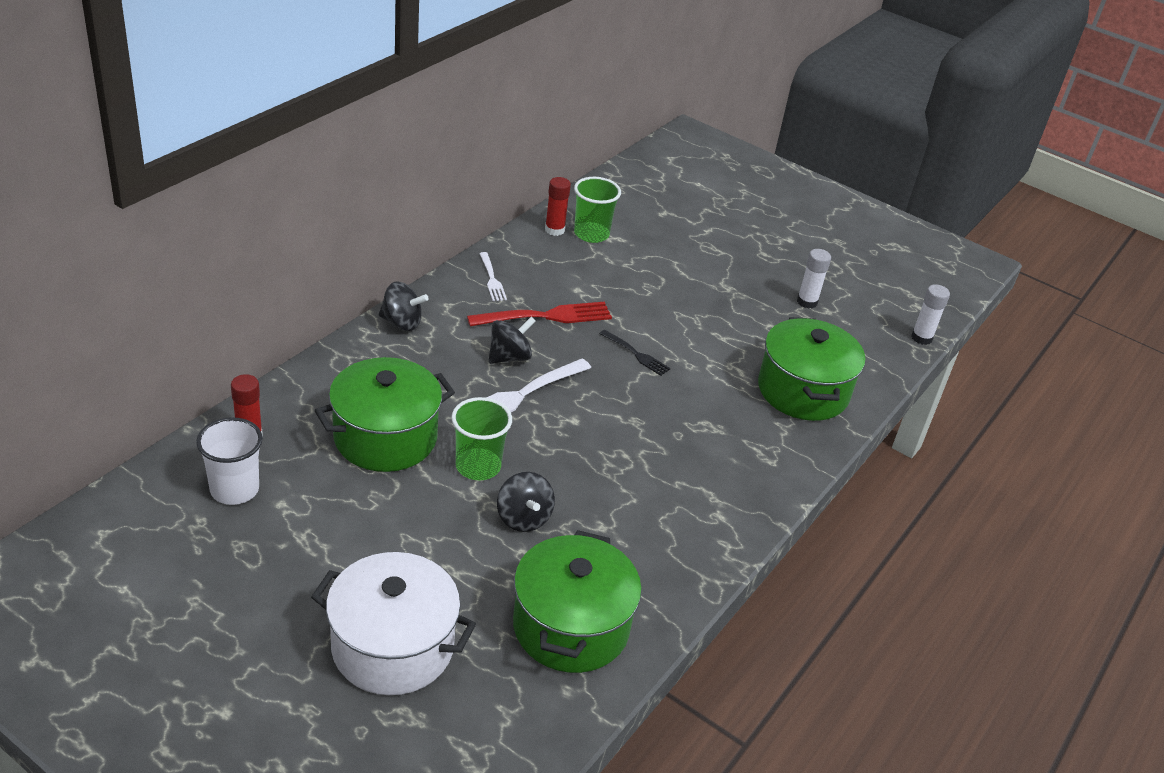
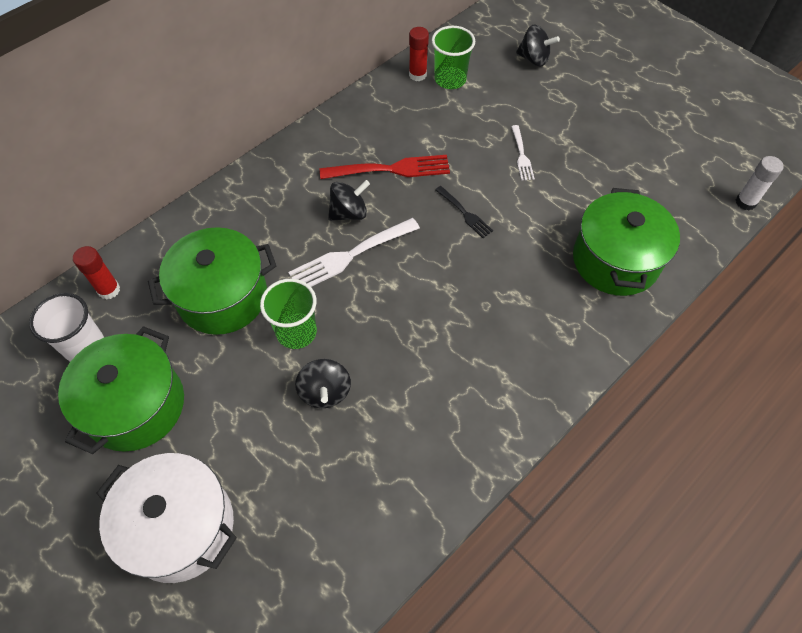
camera: 15 degrees right, 20 degrees up
black spinning top [378,282,429,331] -> black spinning top moved to [516,25,560,67]
white fork [479,252,507,301] -> white fork moved to [511,125,535,181]
green pot [513,530,642,673] -> green pot moved to [58,326,184,454]
white glue stick [797,249,831,309] -> none

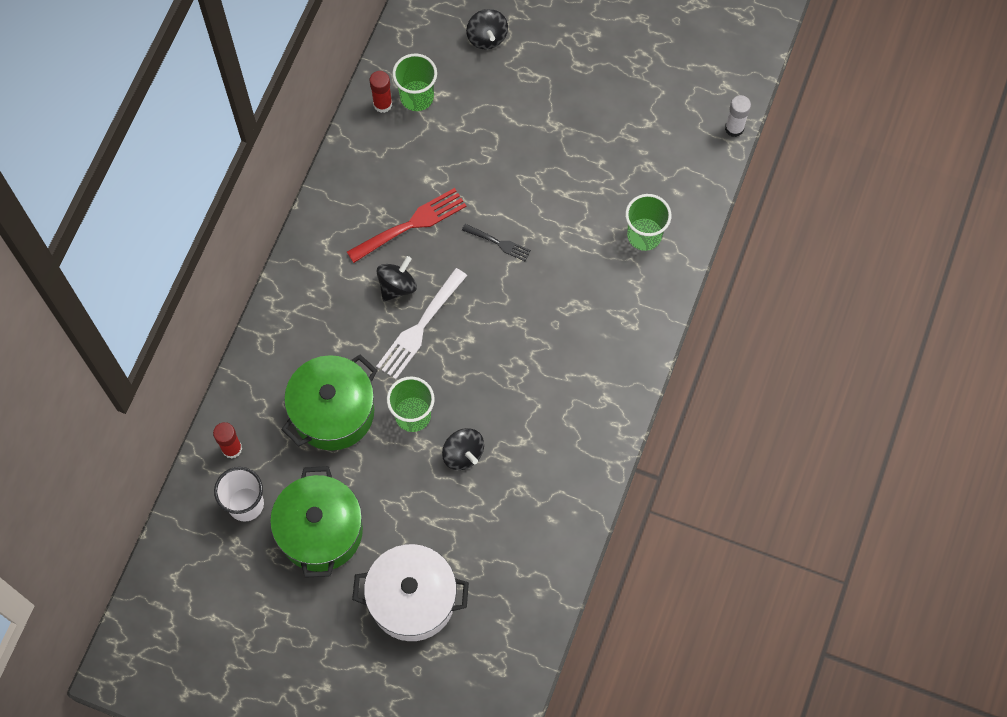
camera: 25 degrees left, 10 degrees up
white fork [511,125,535,181] -> none
black spinning top [516,25,560,67] -> black spinning top turned 75 degrees clockwise [466,9,508,49]
green pot [573,188,680,296] -> green cup [625,194,671,251]

